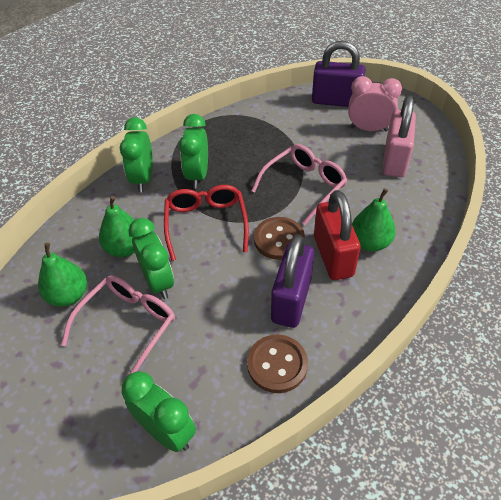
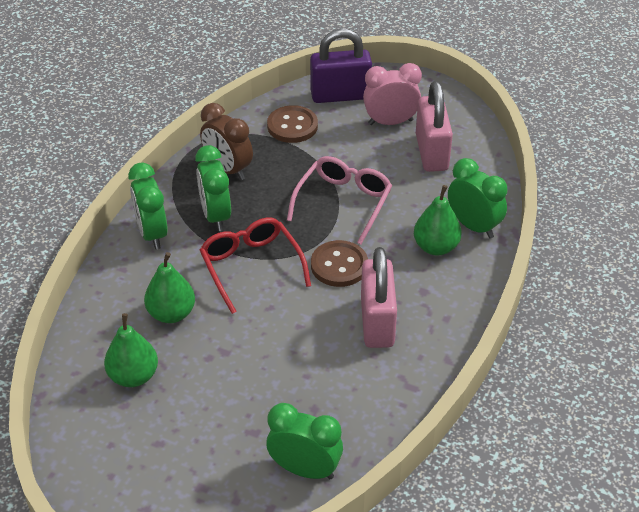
camera: 20 degrees left, 5 degrees down
pink glasses [61,275,175,374] -> none
green clock [128,218,174,299] -> green clock moved to [448,158,508,239]
brown button [247,334,308,393] -> brown button moved to [267,105,318,143]
purple padlock [271,234,314,328] -> pink padlock [361,247,397,348]
red padlock [314,190,361,280] -> none
none -> brown clock [200,103,253,180]

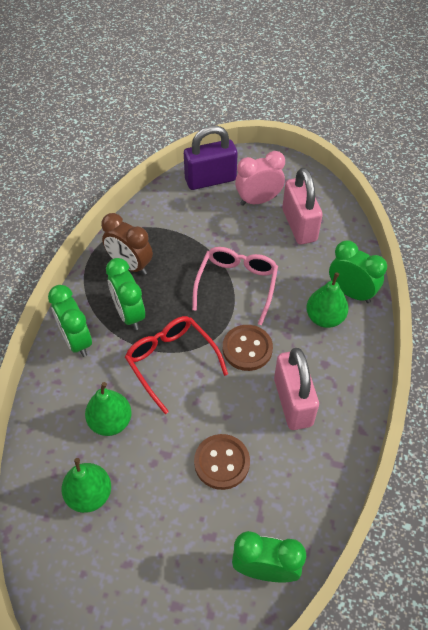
camera: 10 degrees left, 10 degrees up
brown button [267,105,318,143] -> brown button moved to [194,434,250,490]

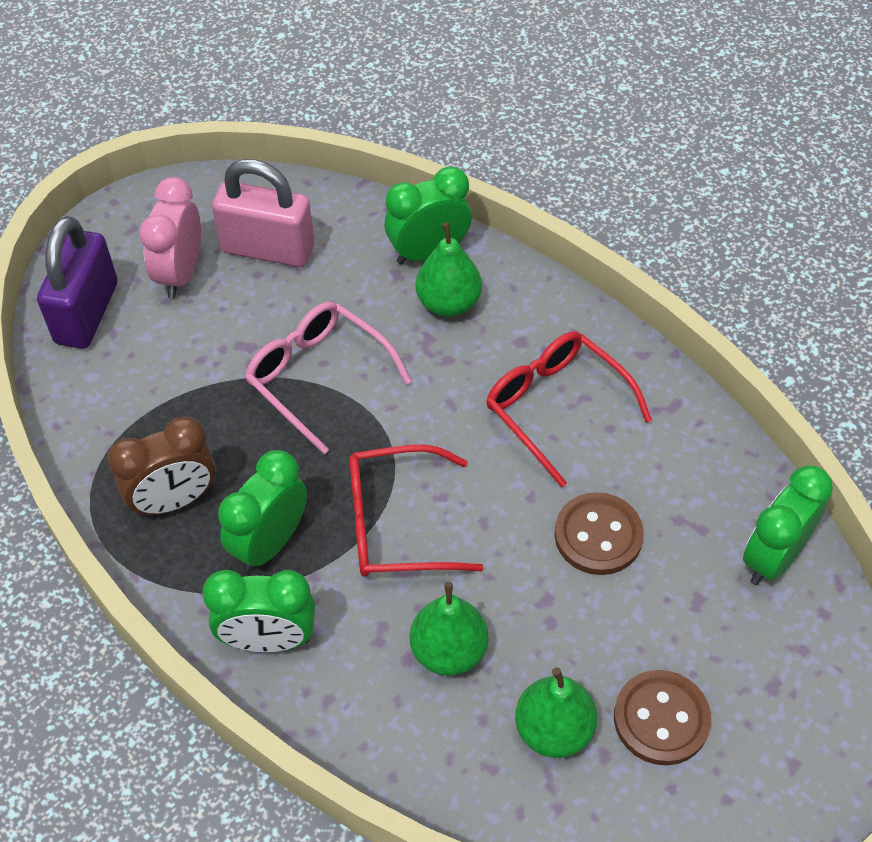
camera: 60 degrees left, 0 degrees up
green clock [106,258,145,330] -> green clock turned 120 degrees clockwise [218,450,307,572]
brown button [223,325,273,371] -> brown button moved to [614,670,711,765]
pink padlock [274,348,319,430] -> red glasses [486,331,652,488]

